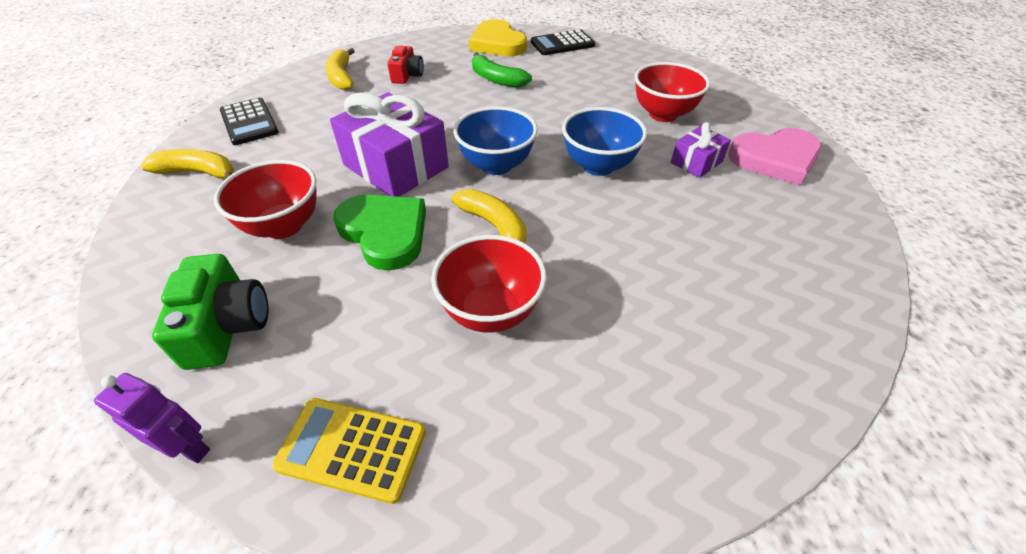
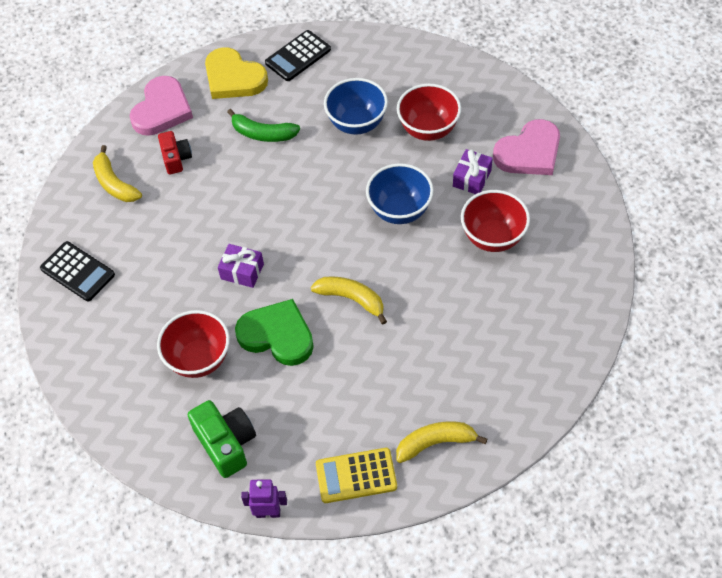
camera: 20 degrees left, 10 degrees up
yellow banana [141,149,234,179] -> yellow banana moved to [396,422,487,463]
purple gift [330,92,449,197] -> purple gift [218,244,264,288], size x0.50
red bowl [431,235,547,333] -> red bowl moved to [461,190,530,252]
blue bowl [453,106,538,175] -> blue bowl moved to [324,78,388,135]
none -> pink heart [130,76,193,136]

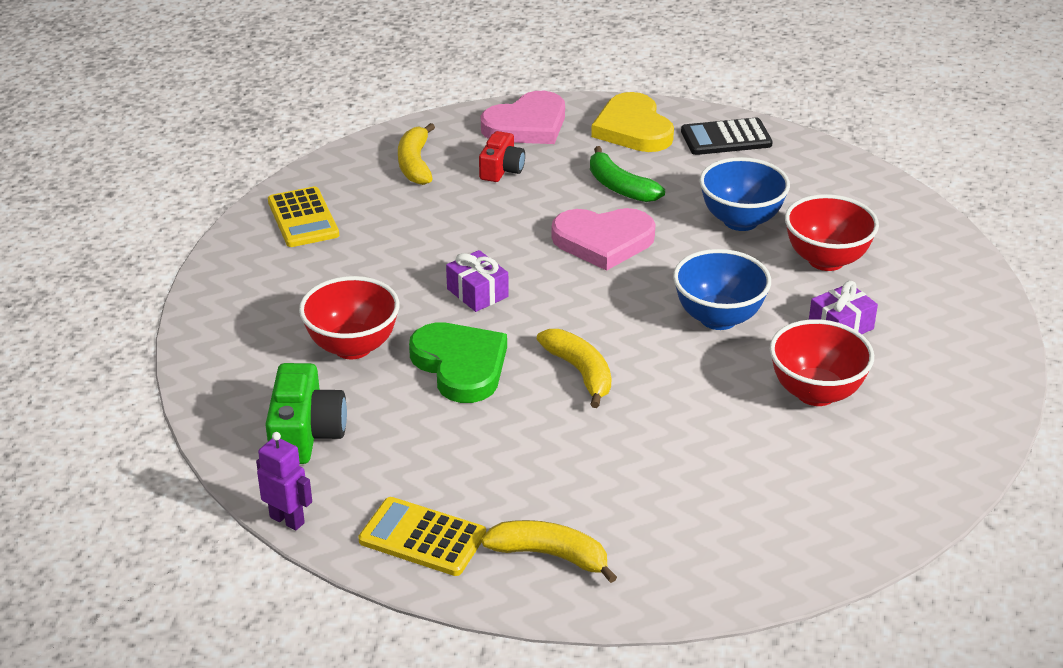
camera: 30 degrees right, 20 degrees down
black calculator [40,241,115,301] -> yellow calculator [268,187,339,247]
pink heart [493,119,560,175] -> pink heart moved to [551,208,656,271]

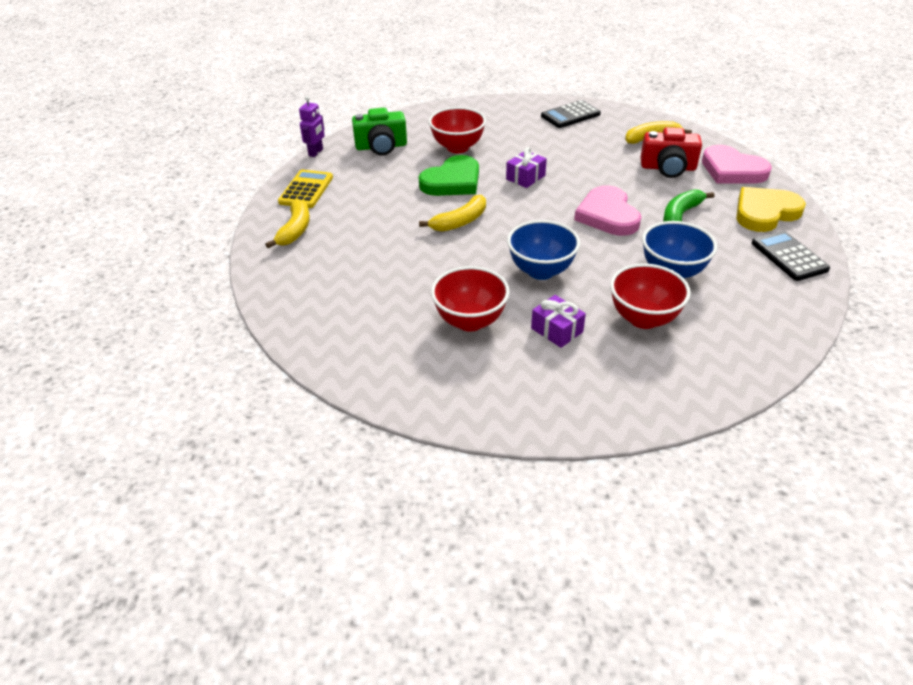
camera: 80 degrees right, 5 degrees up
yellow calculator [268,187,339,247] -> black calculator [541,100,601,128]
red camera [479,131,525,182] -> red camera [641,127,702,178], size x1.52

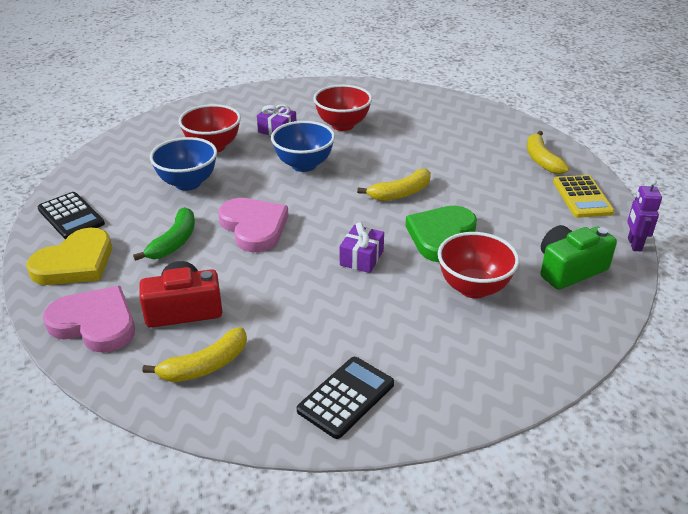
camera: 160 degrees right, 5 degrees down
yellow banana [419,195,486,232] -> yellow banana turned 150 degrees counterclockwise [357,169,431,201]

